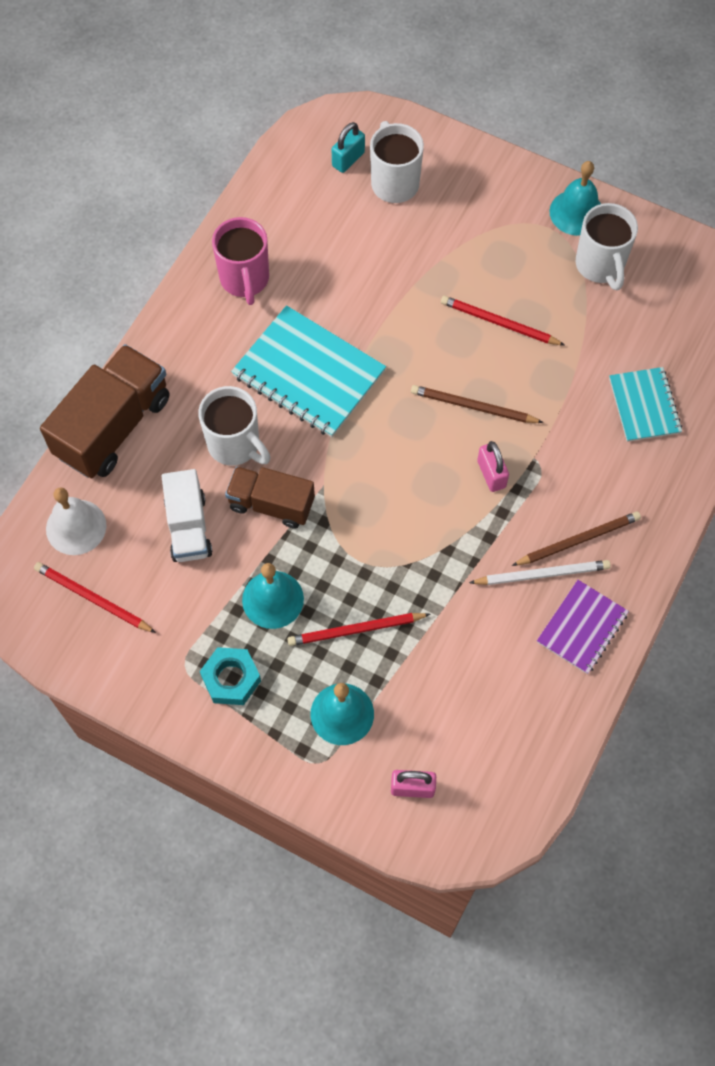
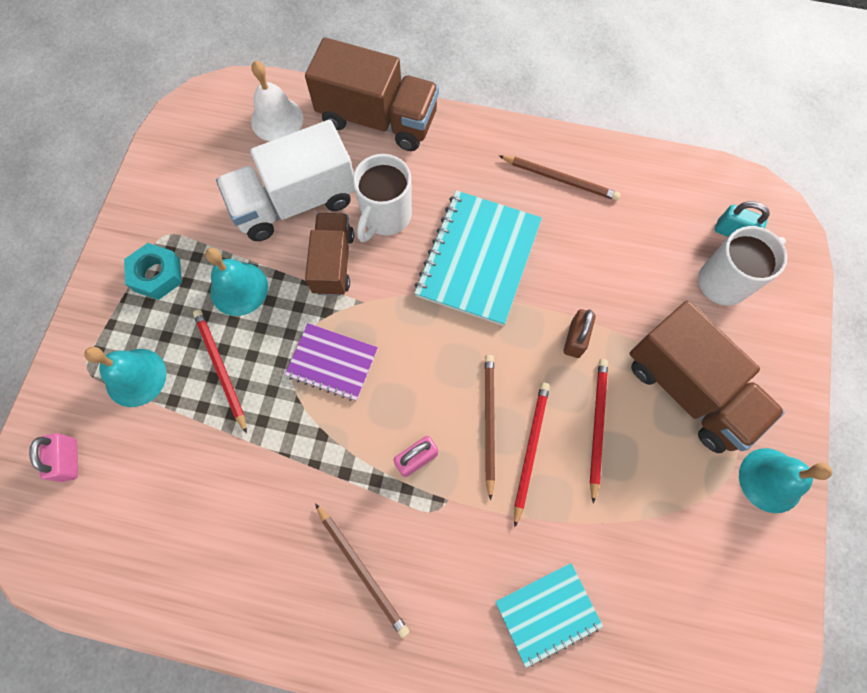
camera: 75 degrees right, 5 degrees up
red pencil [34,562,156,633] -> red pencil moved to [514,383,550,527]
white truck [162,469,212,562] -> white truck [216,120,355,241], size x1.59
pink mug [212,217,269,305] -> brown pencil [499,155,621,201]
white pencil [469,560,611,585] -> none
purple notebook [537,580,629,674] -> purple notebook moved to [285,323,378,401]
white mug [576,203,638,290] -> none
none -> brown padlock [564,309,596,358]
none -> brown truck [630,301,785,453]

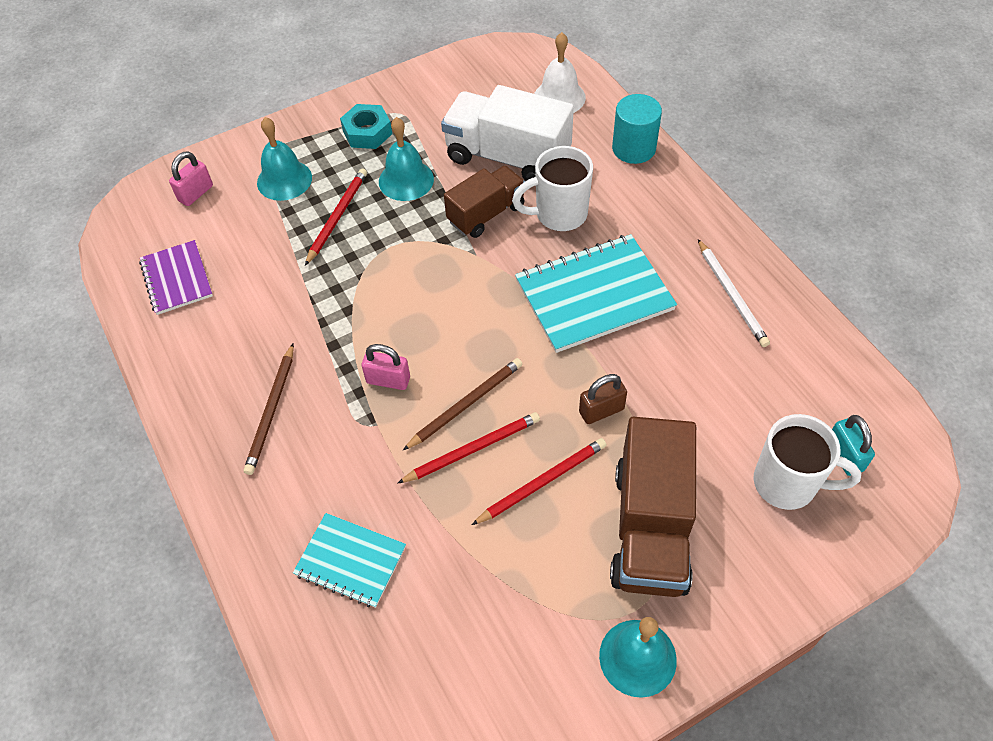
camera: 50 degrees right, 15 degrees down
purple notebook [285,323,378,401] -> purple notebook moved to [139,240,213,315]
brown truck [305,37,439,151] -> turquoise cylinder [612,94,662,164]
brown pencil [499,155,621,201] -> white pencil [698,239,770,347]

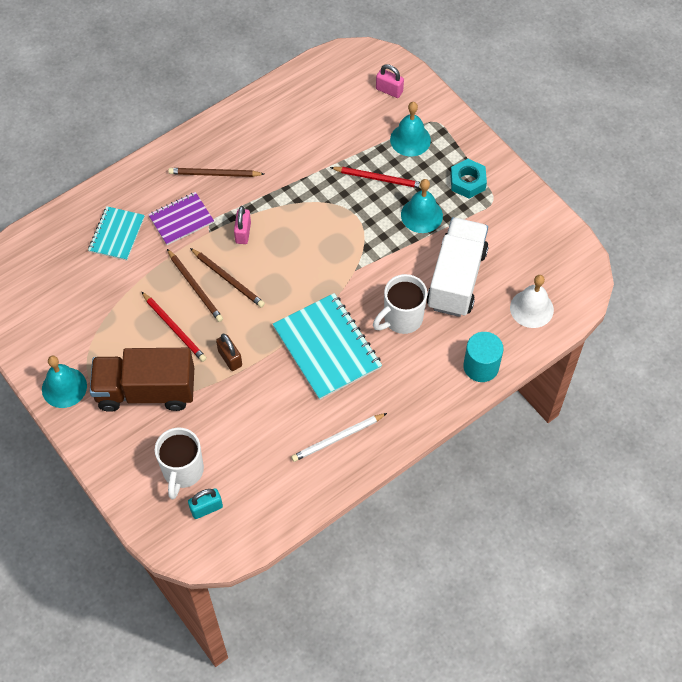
camera: 80 degrees right, 5 degrees up
purple notebook [139,240,213,315] -> purple notebook moved to [148,192,214,245]
red pencil [398,412,540,483] -> brown pencil [167,249,223,322]
brown truck [444,166,525,238] -> none
white mug [512,146,593,231] -> white mug turned 105 degrees counterclockwise [373,274,427,334]

